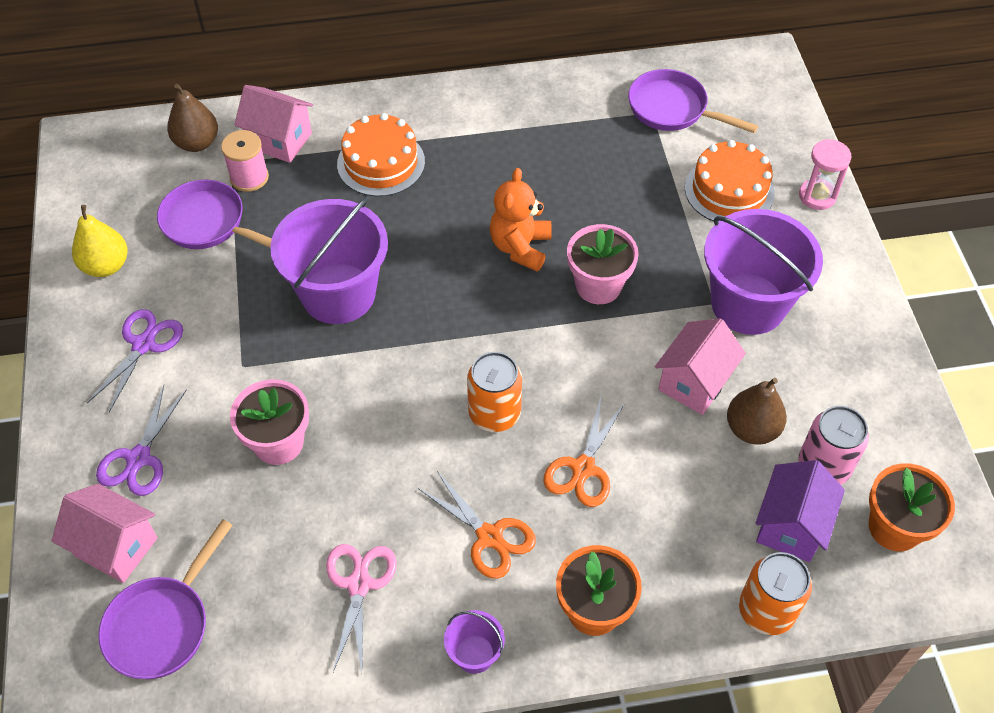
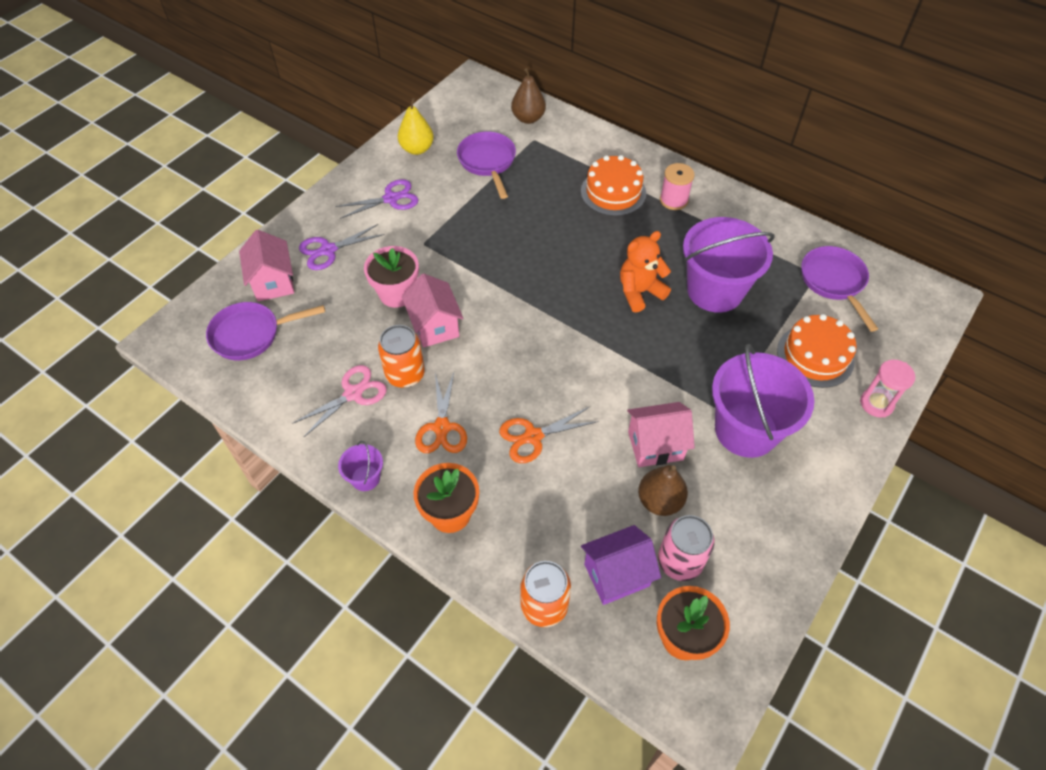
camera: 45 degrees right, 0 degrees up
pink spool [221,130,269,192] -> pink spool moved to [660,163,695,210]
pink house [234,85,313,163] -> pink house moved to [402,273,463,348]
purple bucket [270,197,388,324] -> purple bucket moved to [683,217,775,313]
orange can [467,352,522,432] -> orange can moved to [378,325,425,388]
pink flower pot [567,224,639,304] -> none

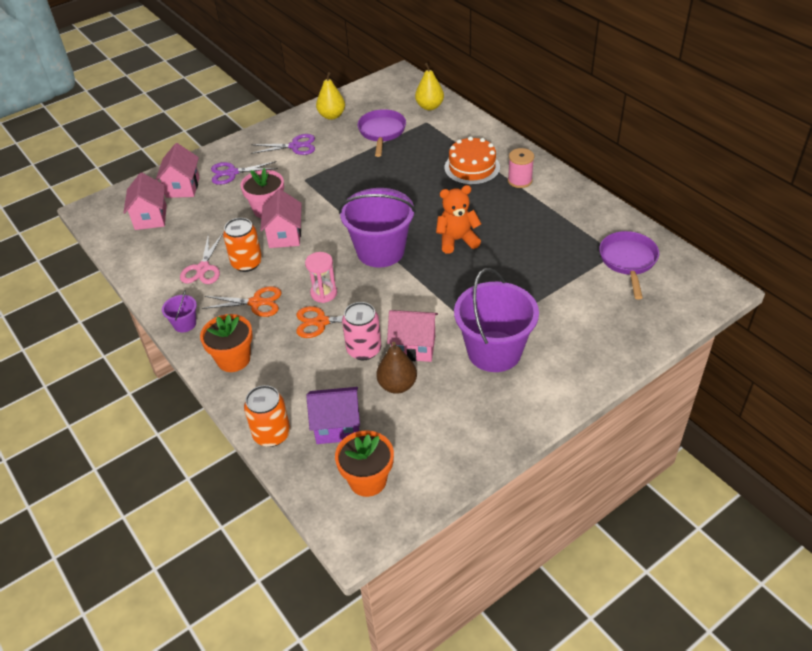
camera: 20 degrees right, 10 degrees down
purple pan [206,302,325,360] -> pink house [123,172,167,230]
pink scissors [292,365,387,437] -> pink scissors turned 120 degrees clockwise [180,233,223,284]
orange scissors [415,373,467,453] -> orange scissors turned 105 degrees counterclockwise [202,286,282,317]
brown pear [511,68,546,124] -> yellow pear [415,63,444,110]
pink can [658,515,715,581] -> pink can moved to [342,302,381,360]
purple bucket [683,217,775,313] -> purple bucket moved to [339,188,416,268]
orange cake [777,314,857,388] -> none
pink hourglass [860,360,915,417] -> pink hourglass moved to [305,252,337,303]

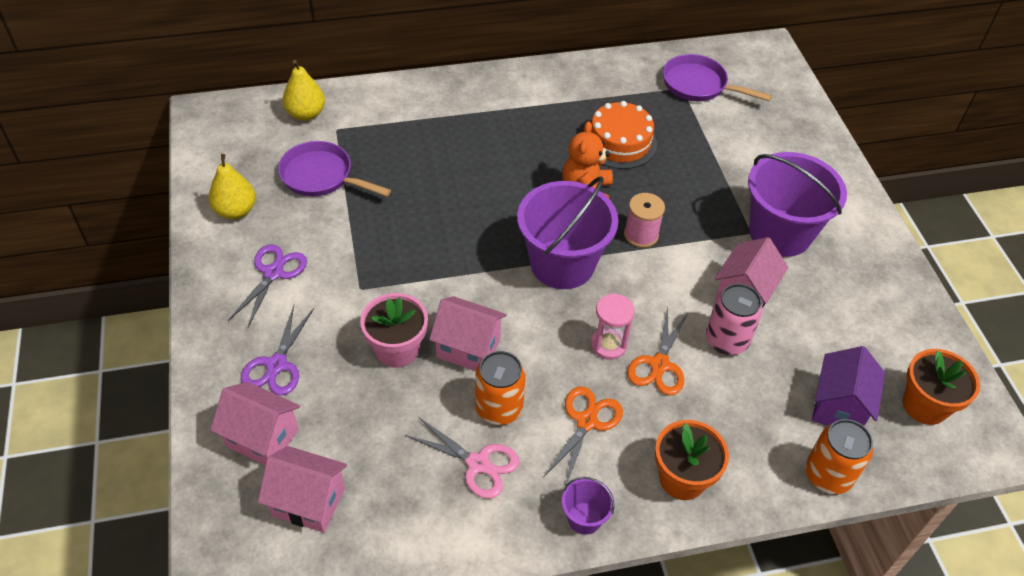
camera: 70 degrees left, 5 degrees up
brown pear [376,342,417,394] -> none
orange cake [444,136,500,185] -> orange cake moved to [591,101,657,169]
pink spool [508,148,534,188] -> pink spool moved to [624,193,665,248]

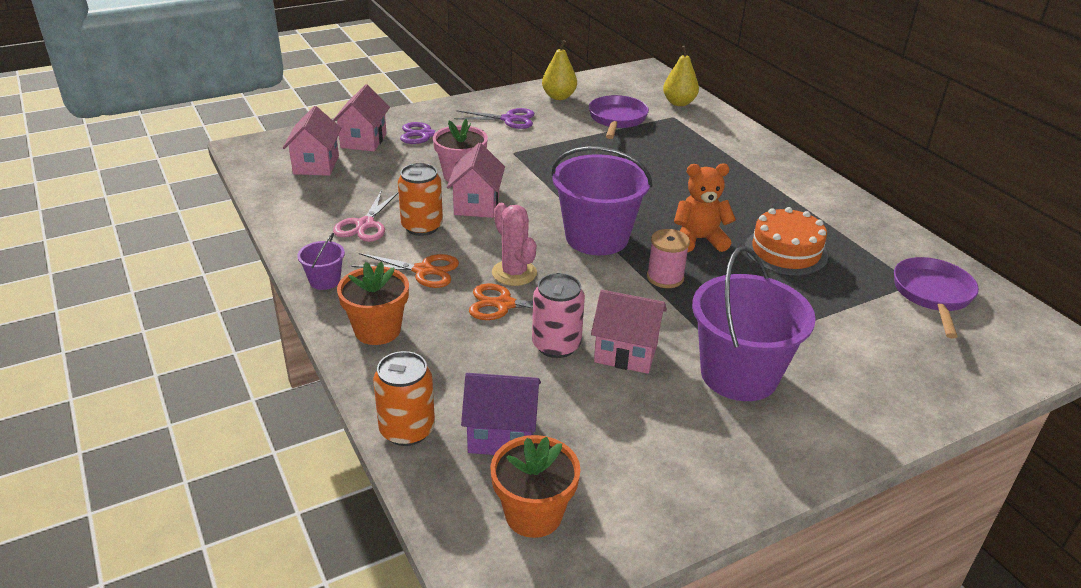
camera: 75 degrees right, 15 degrees down
pink hourglass [591,293,634,360] -> pink cactus [492,203,537,286]

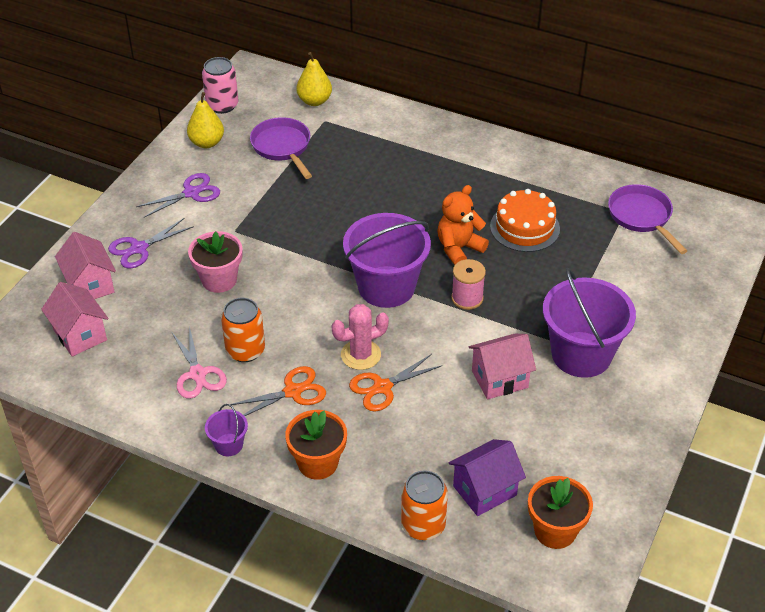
camera: 35 degrees left, 10 degrees up
pink house [447,143,505,218] -> none
pink cactus [492,203,537,286] -> pink cactus turned 45 degrees counterclockwise [332,304,389,370]
pink can [532,273,585,358] -> pink can moved to [202,57,238,114]

